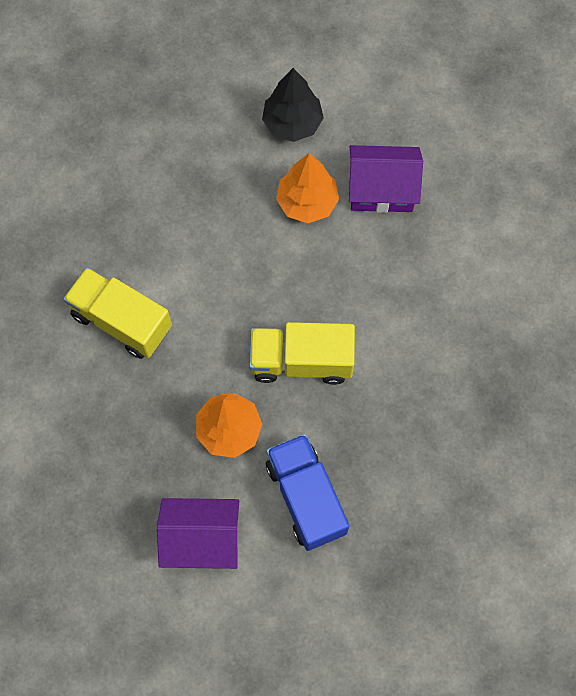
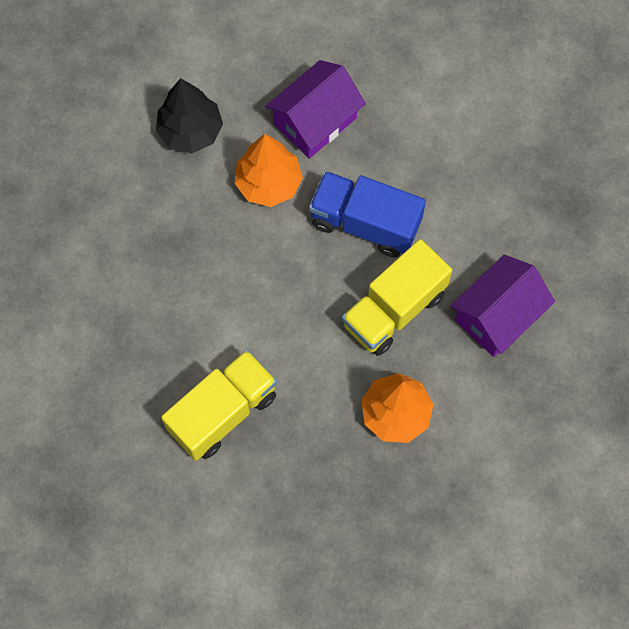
camera: 45 degrees left, 0 degrees up
yellow truck [63,267,172,359] -> yellow truck turned 150 degrees clockwise [161,350,277,461]
purple house [157,498,239,569] -> purple house moved to [450,255,555,357]
blue truck [266,434,349,551] -> blue truck moved to [309,171,426,258]

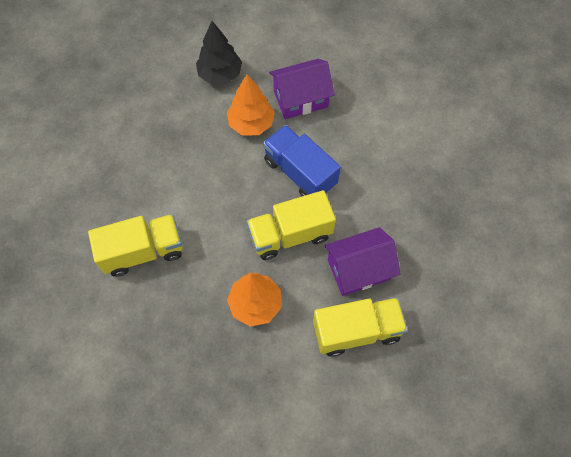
camera: 25 degrees right, 5 degrees down
none -> yellow truck [313,298,408,357]

